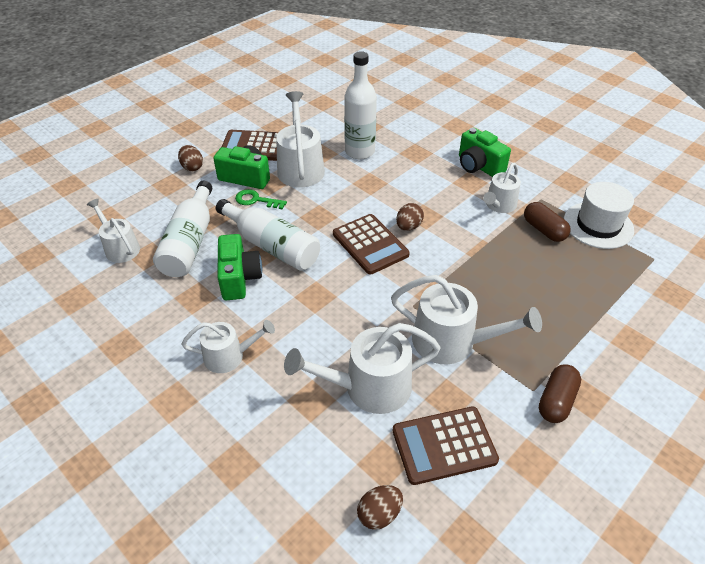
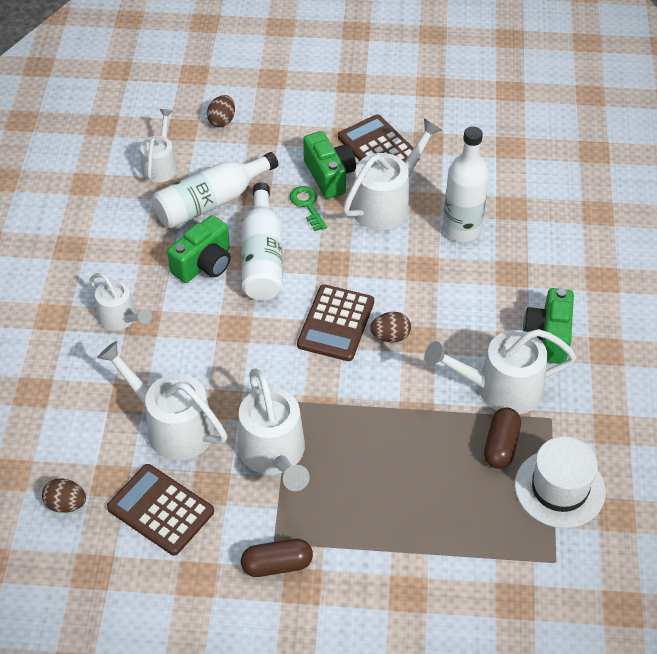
camera: 50 degrees right, 5 degrees up
brown egg [178,145,203,171] -> brown egg moved to [207,95,235,127]
white watering can [483,163,521,213] -> white watering can [424,329,576,414], size x1.60

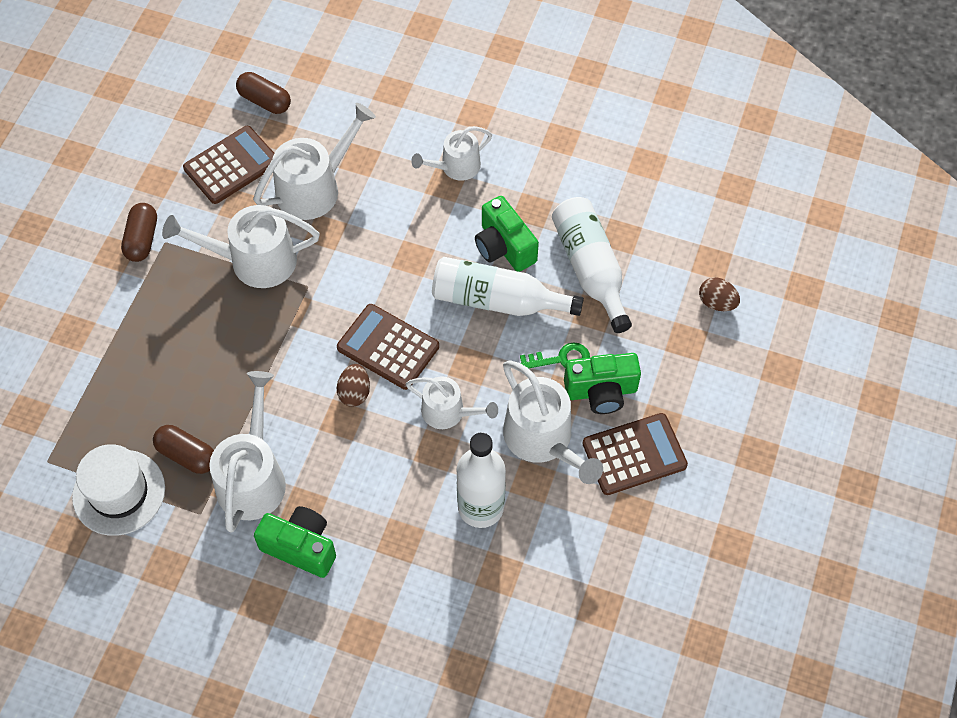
camera: 105 degrees right, 10 degrees up
brown egg [42,478,86,513] -> brown capsule [236,72,291,114]
white watering can [140,109,177,183] -> white watering can moved to [406,376,498,429]

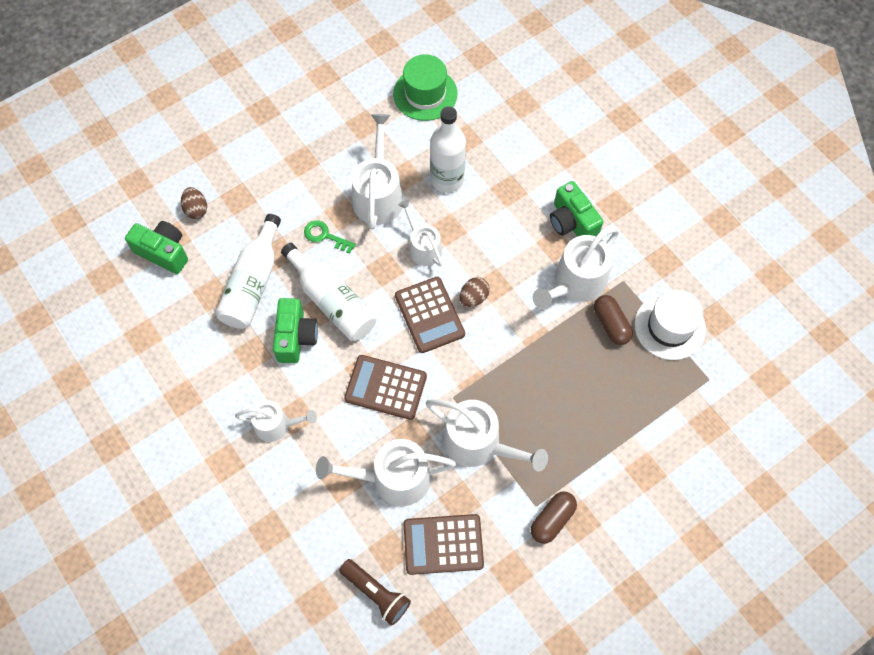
camera: 145 degrees left, 5 degrees up
brown capsule [236,72,291,114] -> brown flashlight [339,559,411,626]
green camera [564,353,641,414] -> green camera moved to [125,221,188,274]
brown calculator [582,413,688,495] -> brown calculator moved to [344,355,427,420]
none -> green hat [393,54,457,121]

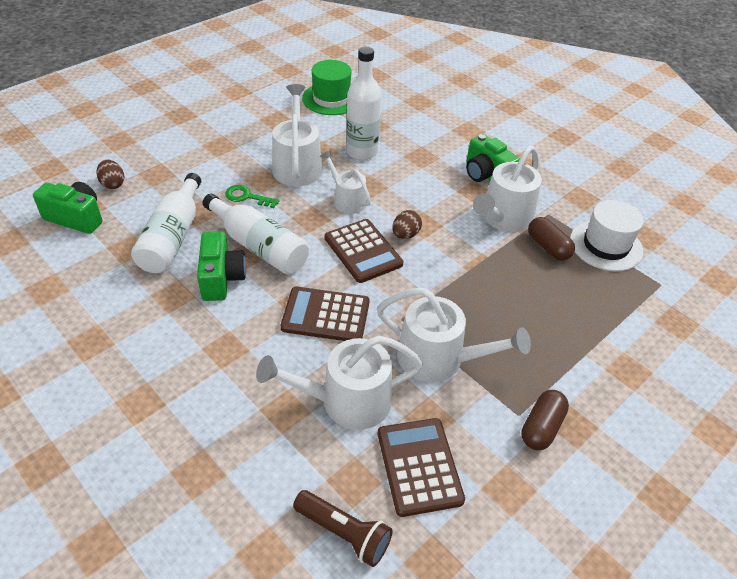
camera: 10 degrees left, 20 degrees down
white watering can [235,401,317,442] -> none
brown calculator [404,514,484,575] -> brown calculator turned 90 degrees clockwise [378,418,465,517]

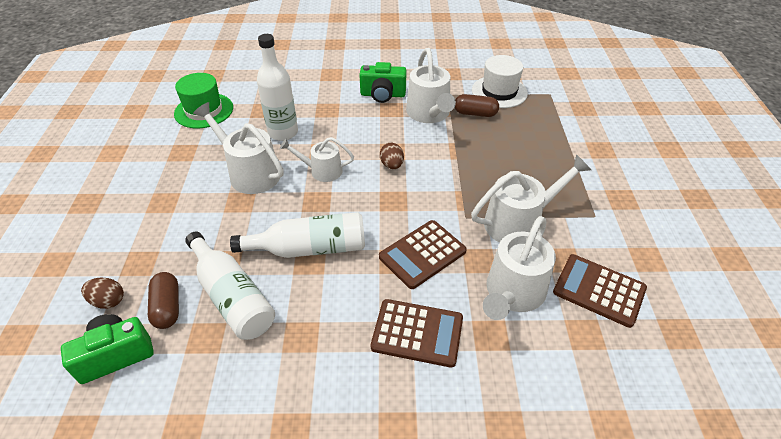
camera: 45 degrees left, 0 degrees up
green camera [197,232,246,301] -> none
green key [225,185,279,208] -> none
brown flashlight [293,490,393,567] -> none
brown calculator [325,219,403,283] -> brown calculator moved to [371,299,463,368]
brown capsule [521,390,569,450] -> brown capsule moved to [148,272,179,329]

